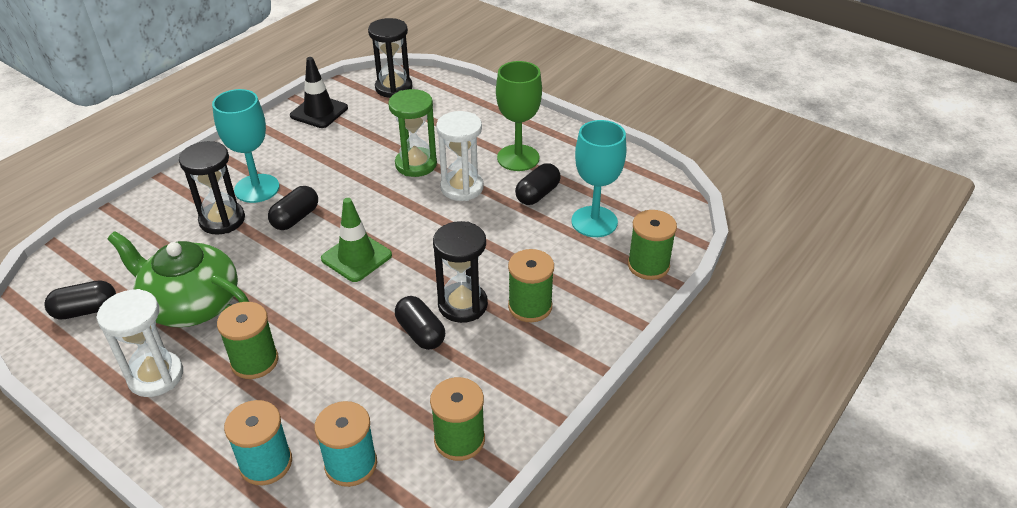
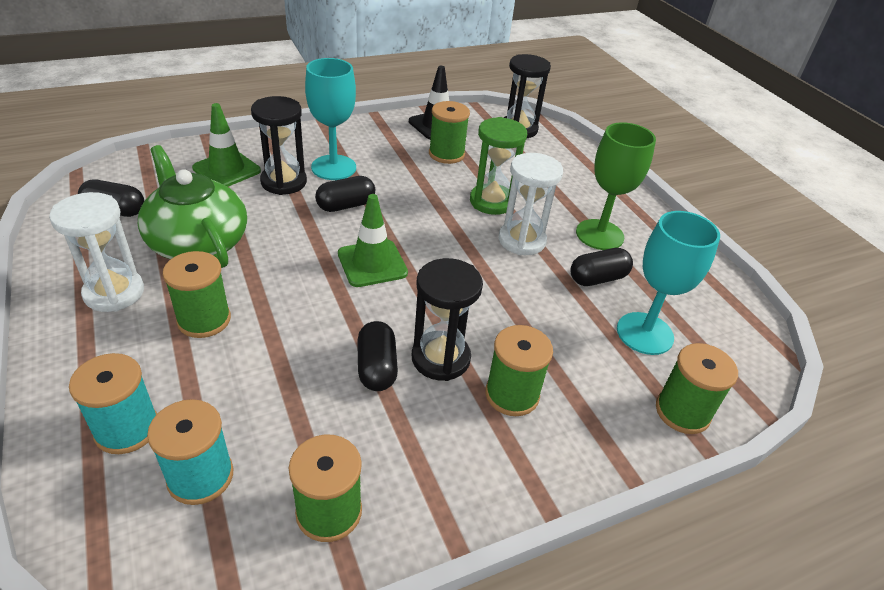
camera: 25 degrees right, 0 degrees up
none -> green traffic cone [192,103,261,187]
none -> green spool [429,101,470,164]

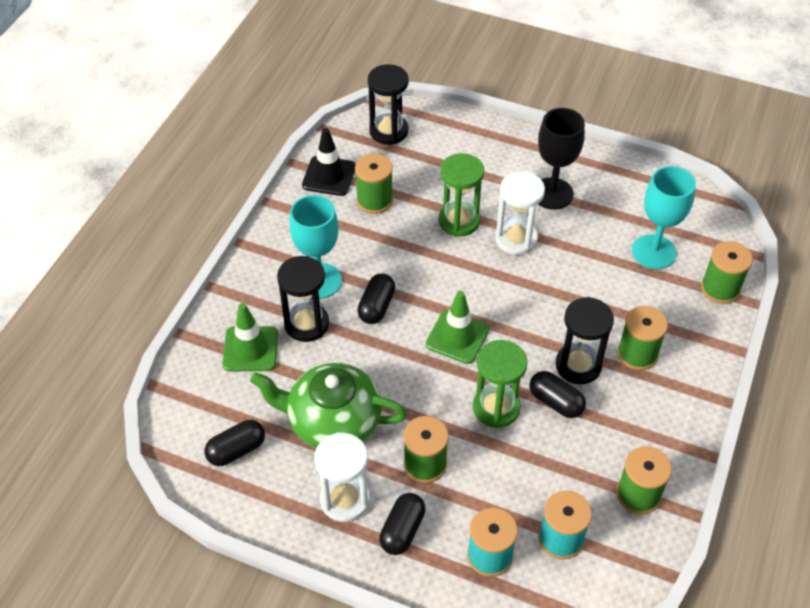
camera: 40 degrees left, 10 degrees up
black capsule [570,248,633,286] -> black capsule moved to [379,493,426,555]
green goblet [576,122,656,250] -> black goblet [538,108,585,210]
none -> green hourglass [473,340,527,428]

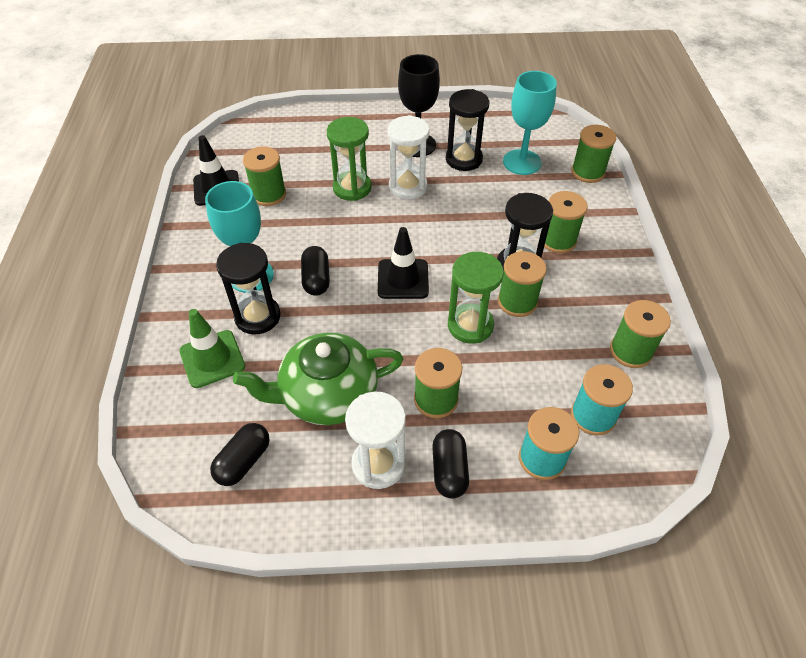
camera: 25 degrees left, 0 degrees up
black hourglass [368,64,409,145] -> black hourglass moved to [446,89,490,171]
green traffic cone [426,291,490,364] -> black traffic cone [378,227,429,299]
black capsule [529,371,586,418] -> green spool [498,251,547,317]

